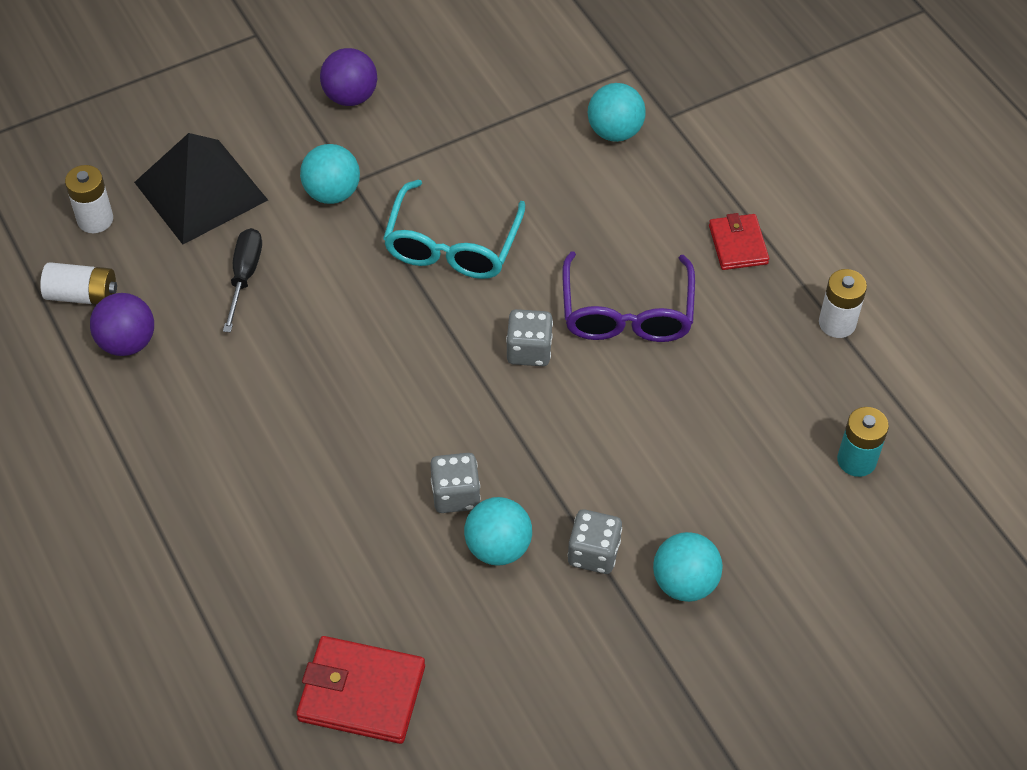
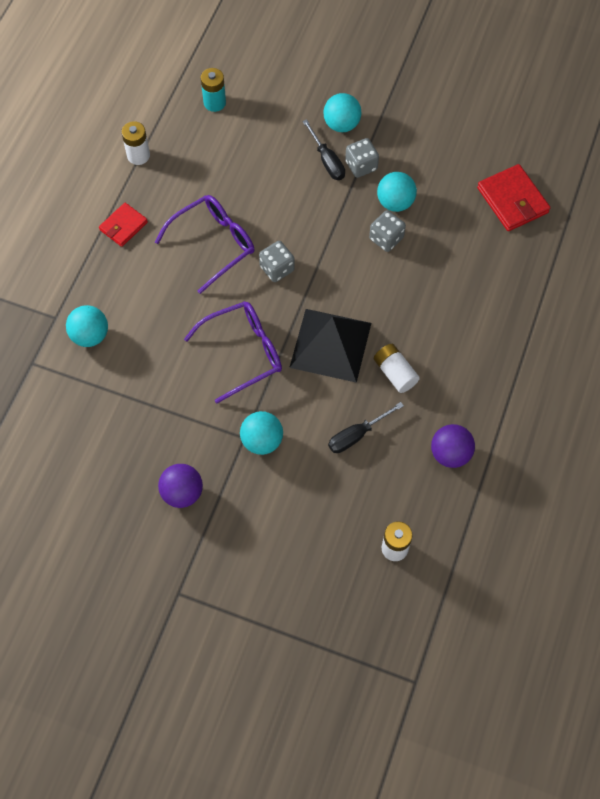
camera: 130 degrees left, 10 degrees up
white battery [40,262,117,305] -> white battery moved to [374,344,420,393]
black pyramid [134,133,268,244] -> black pyramid moved to [289,309,371,383]
turquoise glasses [383,180,525,279] -> purple glasses [184,301,282,403]
none -> black screwdriver [302,119,345,180]

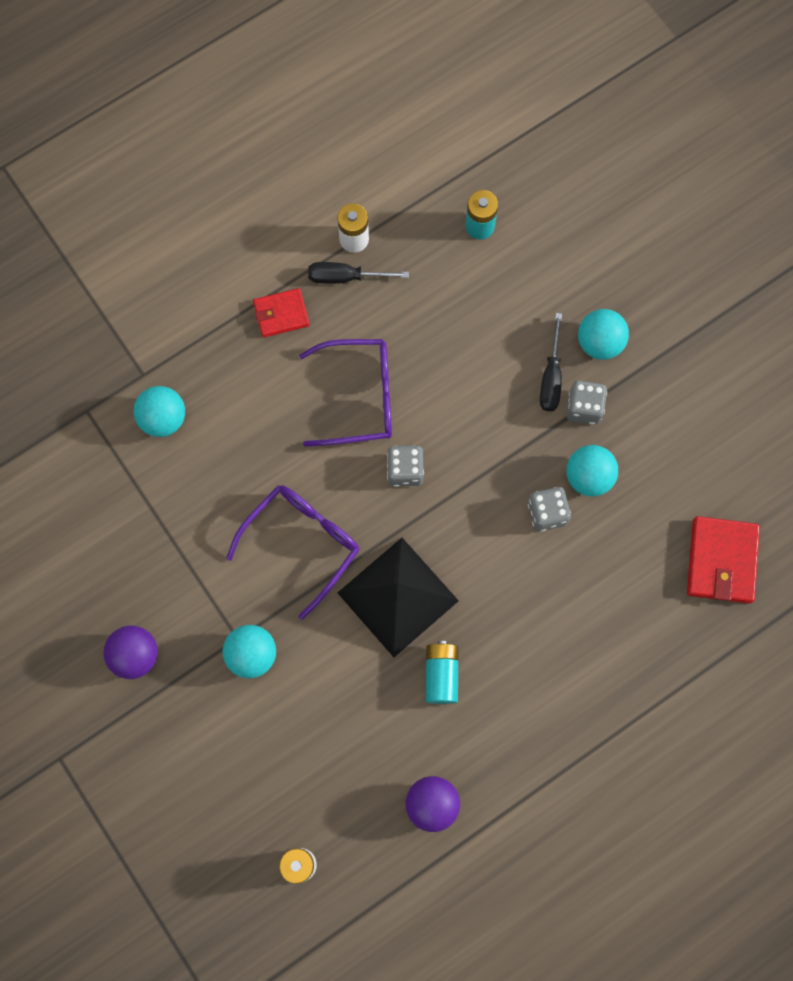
camera: 35 degrees right, 10 degrees up
purple glasses [184,301,282,403] -> purple glasses turned 60 degrees counterclockwise [226,485,359,620]
black screwdriver [328,402,404,453] -> black screwdriver moved to [308,262,409,284]
white battery [374,344,420,393] -> turquoise battery [426,641,459,704]

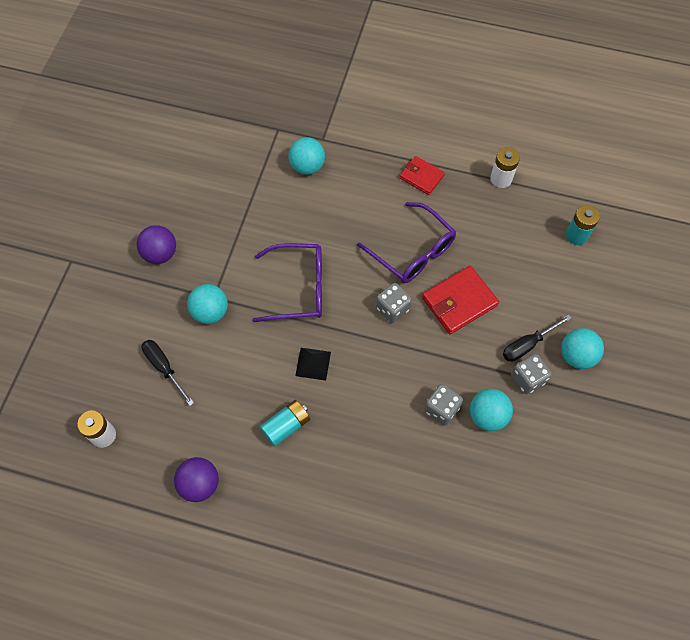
camera: 50 degrees right, 10 degrees down
black screwdriver [308,262,409,284] -> black screwdriver moved to [142,340,194,406]
black pyramid [337,538,459,657] -> black pyramid [295,348,331,381], size x0.46
red wallet [687,516,760,604] -> red wallet moved to [422,266,499,334]

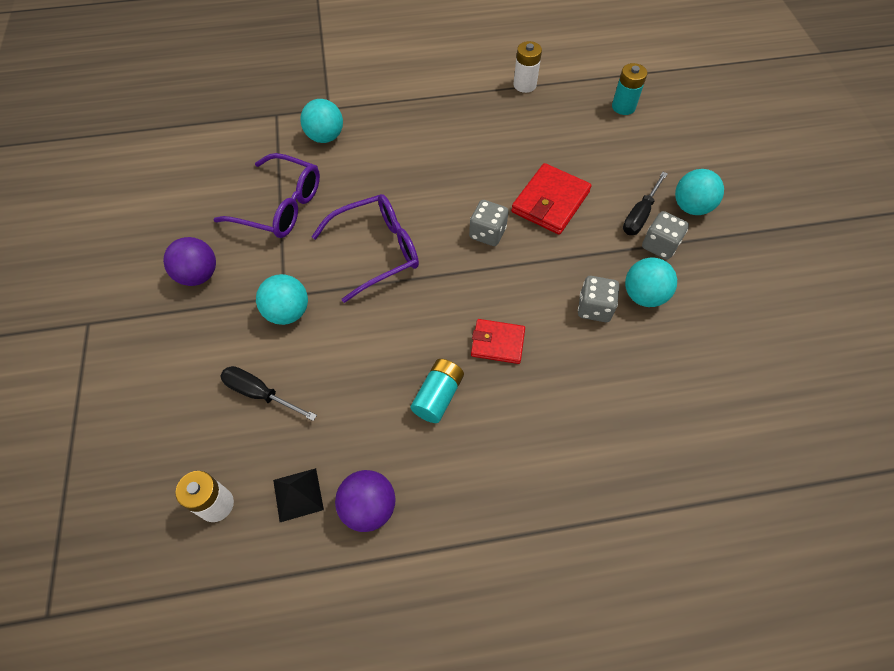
camera: 25 degrees left, 5 degrees down
black pyramid [295,348,331,381] -> black pyramid moved to [273,468,324,522]
purple glasses [357,202,456,283] -> purple glasses moved to [213,153,320,238]
red wallet [400,156,445,195] -> red wallet moved to [471,319,525,364]

